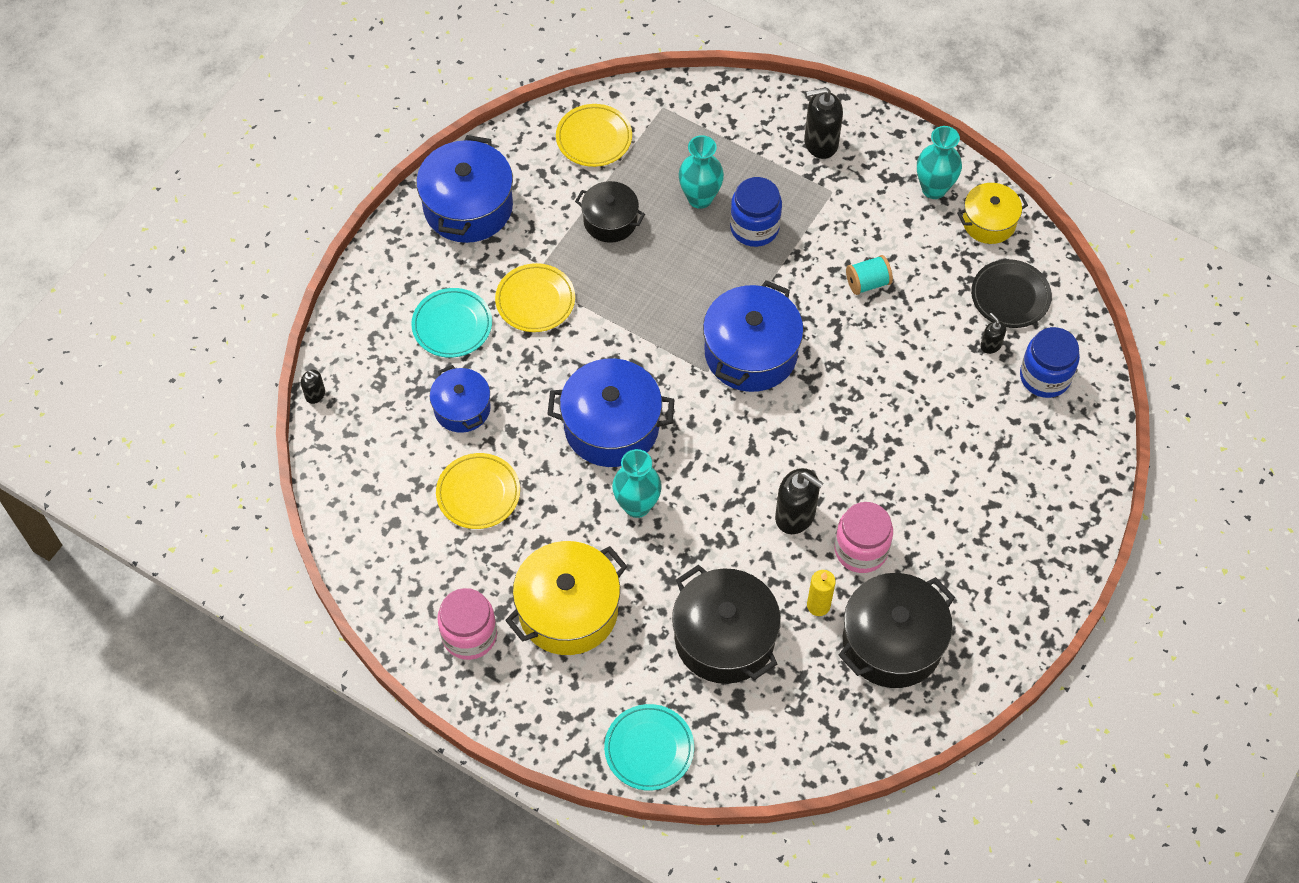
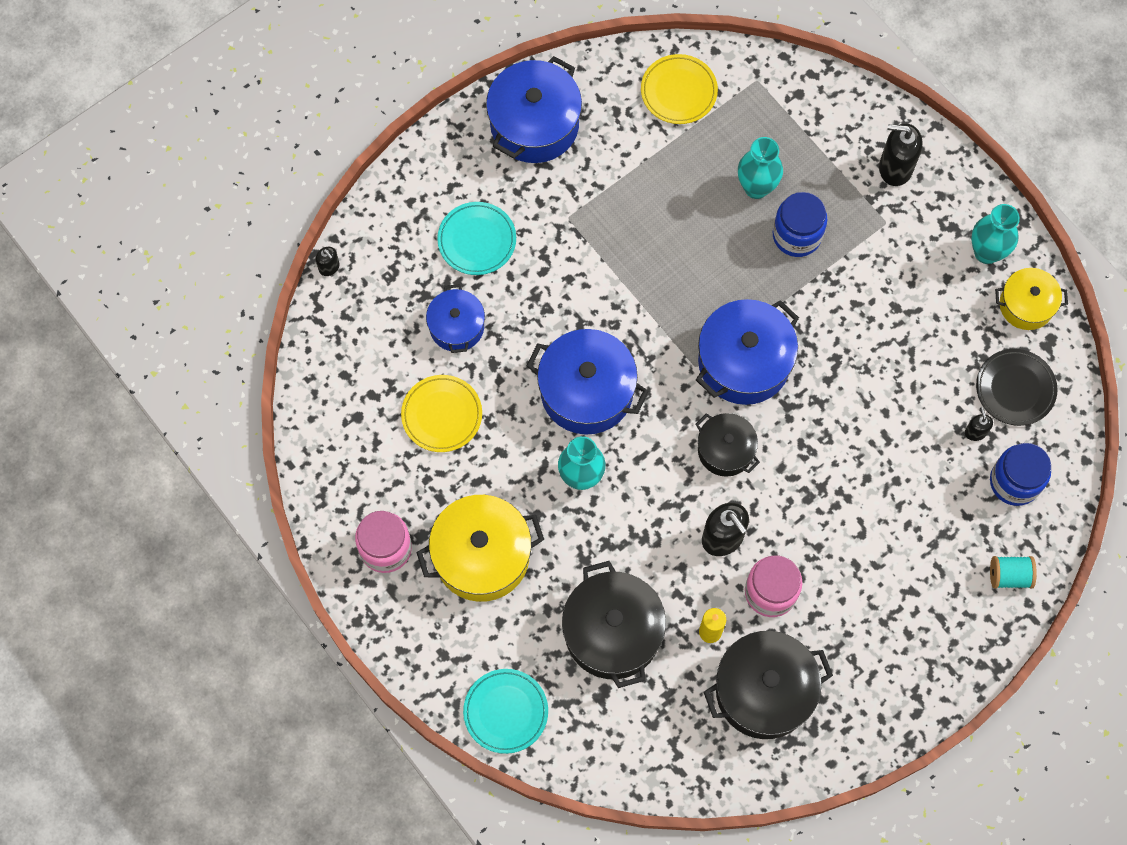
camera: 20 degrees right, 10 degrees up
yellow plate [495,263,575,332] -> none
black pot [575,181,645,243] -> black pot moved to [696,413,760,477]
turquoise spool [846,255,893,295] -> turquoise spool moved to [990,556,1037,589]

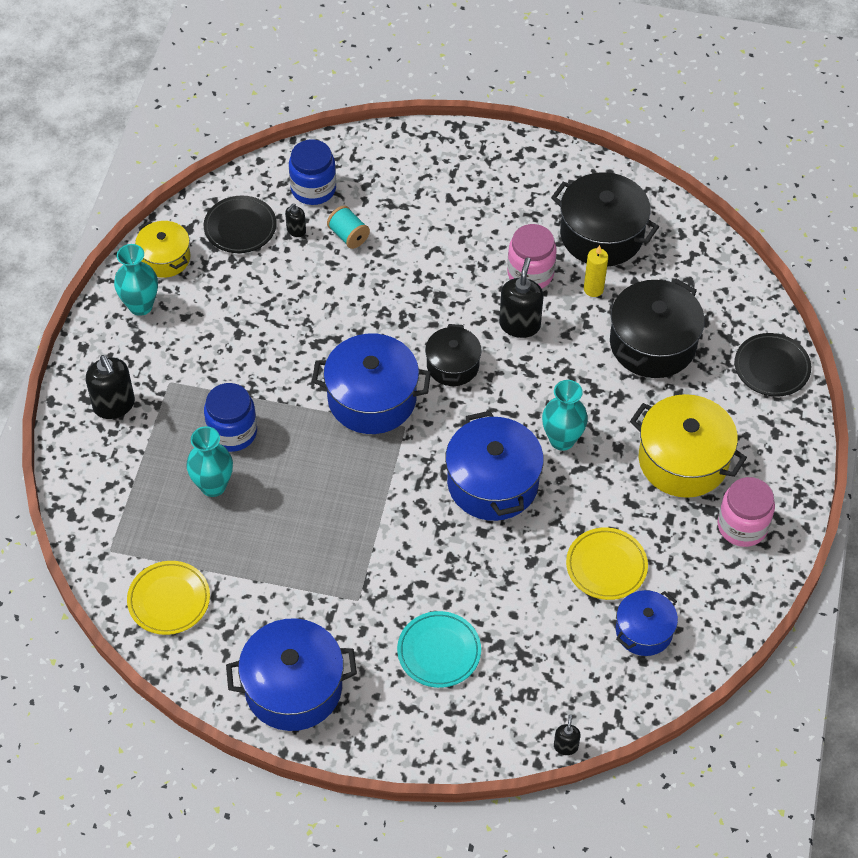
camera: 130 degrees left, 15 degrees down
blue pot [426,284,485,353] -> blue pot moved to [616,590,678,656]
turquoise plate [463,669,548,754] -> black plate [735,333,811,396]
turquoise spool [990,556,1037,589] -> turquoise spool moved to [327,206,370,249]

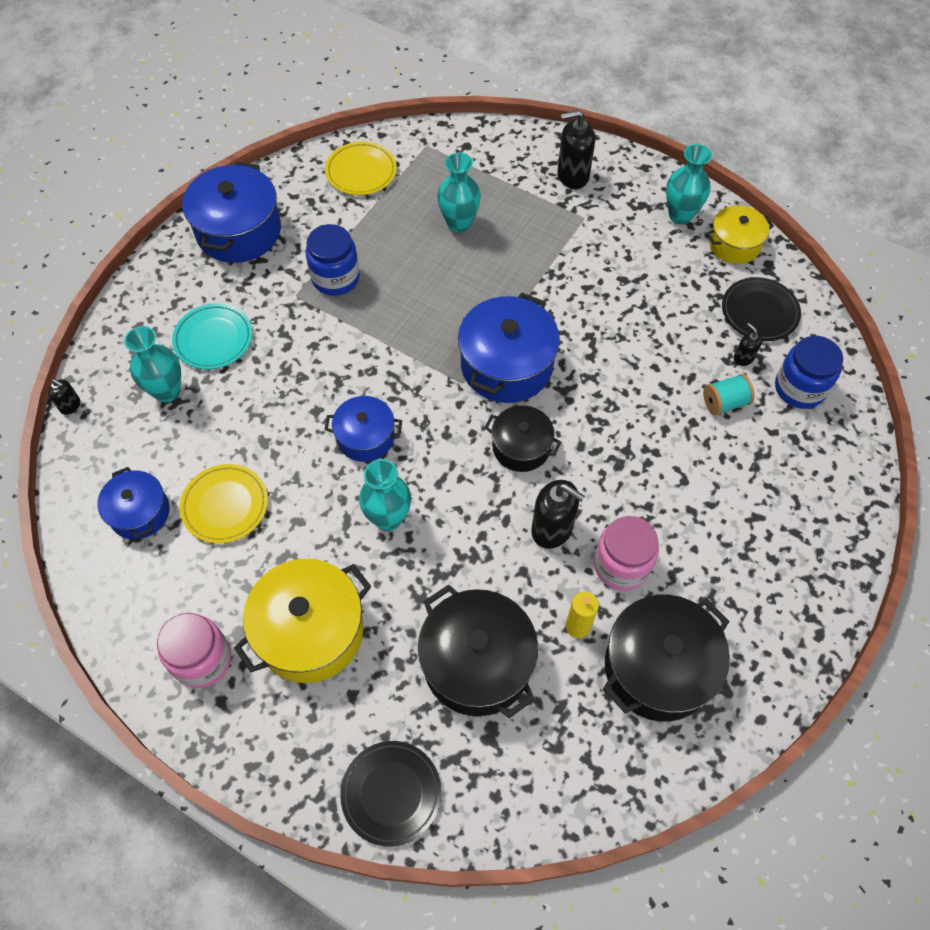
camera: 110 degrees right, 5 degrees up
blue jar [204,383,257,452] -> blue jar moved to [306,224,360,296]
blue pot [445,411,544,521] -> blue pot [324,396,402,462], size x0.60
none -> turquoise vase [124,326,181,403]

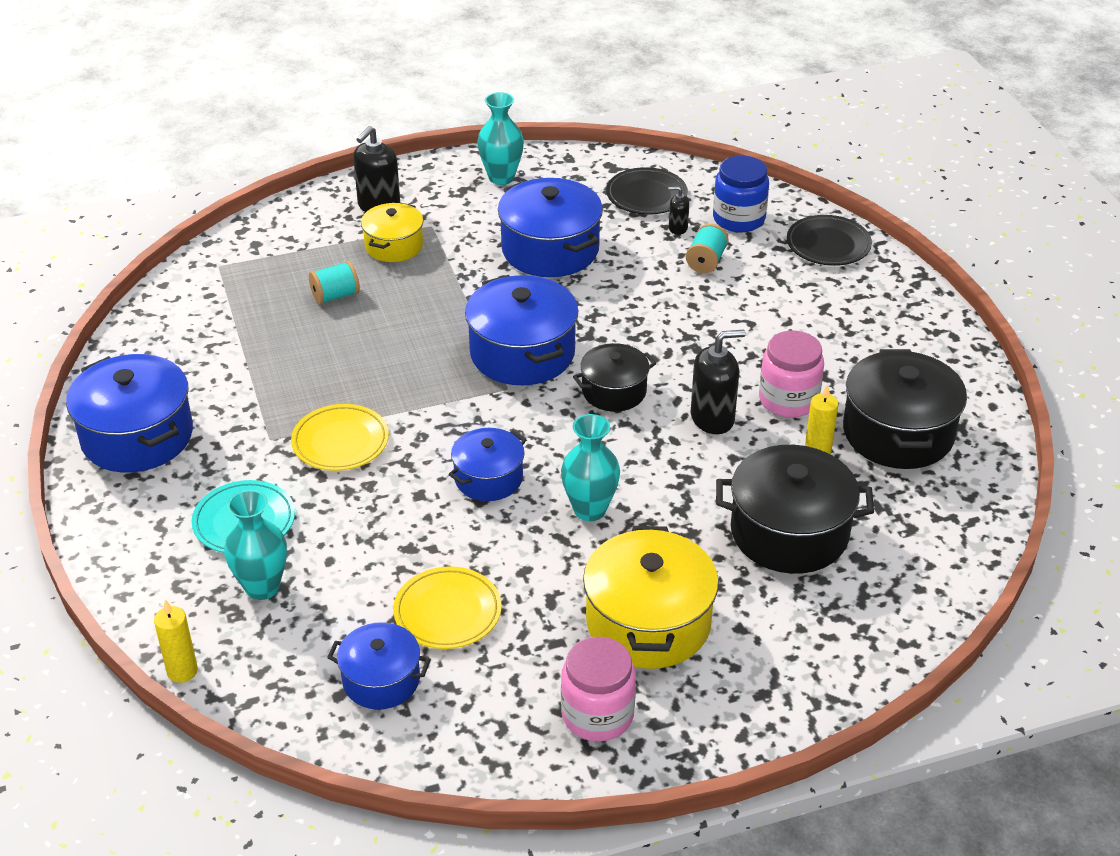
camera: 50 degrees left, 20 degrees down
black soap dispenser [48,379,80,415] -> yellow candle [154,599,198,683]
blue jar [306,224,360,296] -> none
yellow plate [325,141,397,195] -> yellow plate moved to [291,404,389,471]
black plate [340,741,441,847] -> black plate moved to [787,215,872,266]
turquoise vase [437,152,481,233] -> turquoise spool [309,261,360,305]
yellow pot [706,205,774,264] -> yellow pot moved to [361,203,423,262]
none -> blue pot [498,178,603,277]

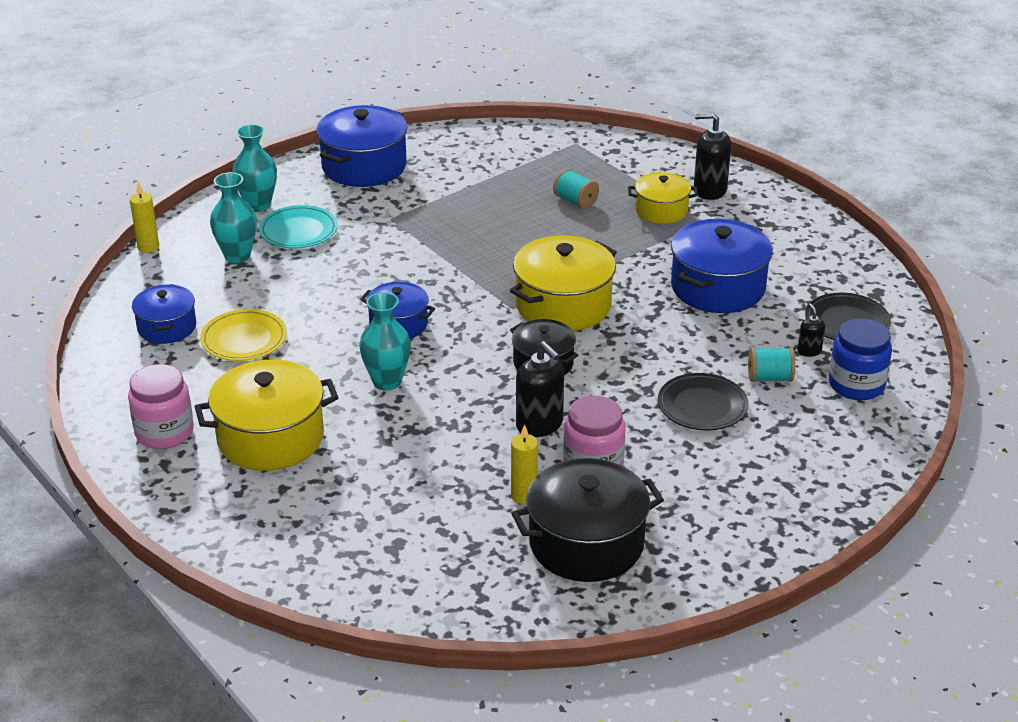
camera: 70 degrees right, 5 degrees down
yellow plate [291,404,389,471] -> none
blue pot [465,275,579,385] -> yellow pot [510,235,617,331]
turquoise vase [477,92,524,185] -> turquoise vase moved to [232,124,277,212]
black pot [716,445,874,574] -> none
black plate [787,215,872,266] -> black plate moved to [658,373,749,431]

